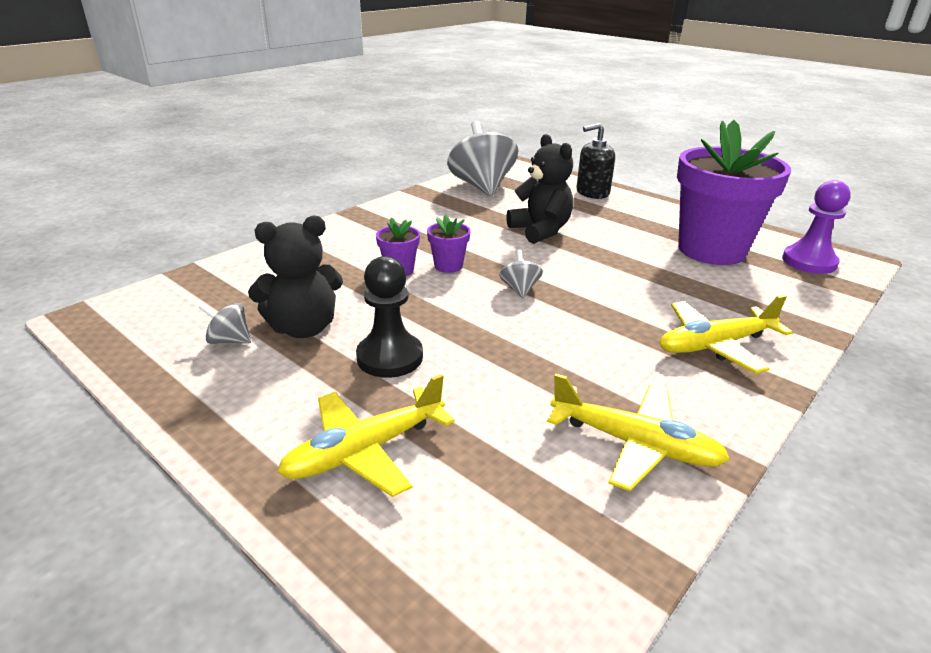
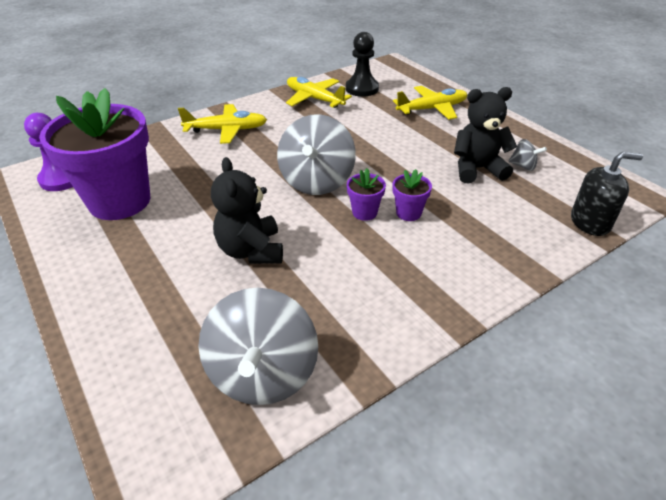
camera: 165 degrees left, 10 degrees up
black pawn [356,256,423,378] -> black pawn moved to [346,32,379,97]
grey spinning top [499,250,543,298] -> grey spinning top [277,114,356,195], size x2.28
black soap dispenser [576,123,615,199] -> black soap dispenser moved to [571,152,643,236]

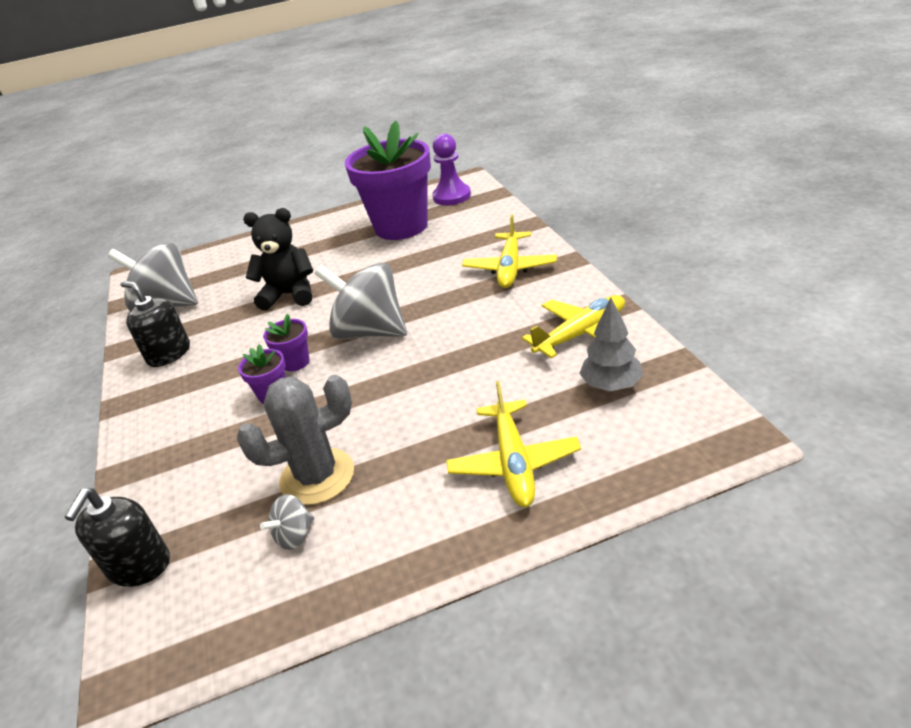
camera: 110 degrees right, 5 degrees down
black pawn [346,32,379,97] -> grey tree [579,297,643,391]
black teddy bear [454,87,517,183] -> grey cactus [237,375,354,505]
none -> black soap dispenser [121,281,190,367]

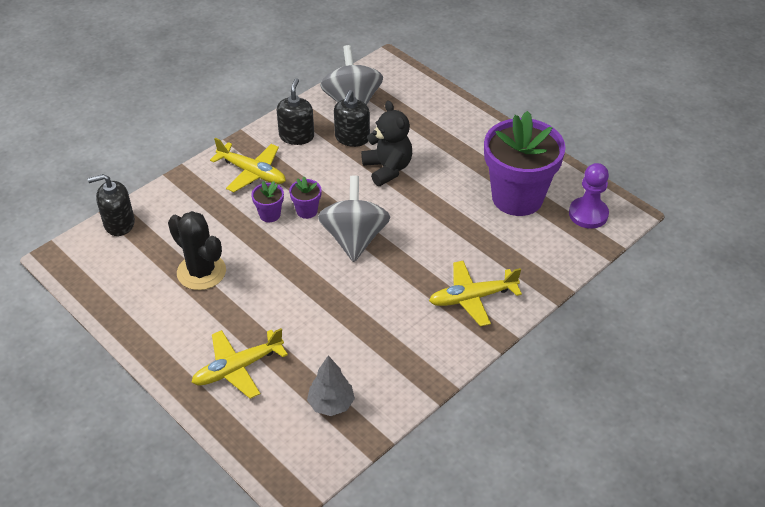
camera: 60 degrees right, 10 degrees up
grey cactus [237,375,354,505] -> black cactus [168,211,226,290]
grey spinning top [260,494,314,550] -> none
yellow plane [522,295,625,358] -> yellow plane moved to [210,138,286,192]
none -> black soap dispenser [334,90,370,147]

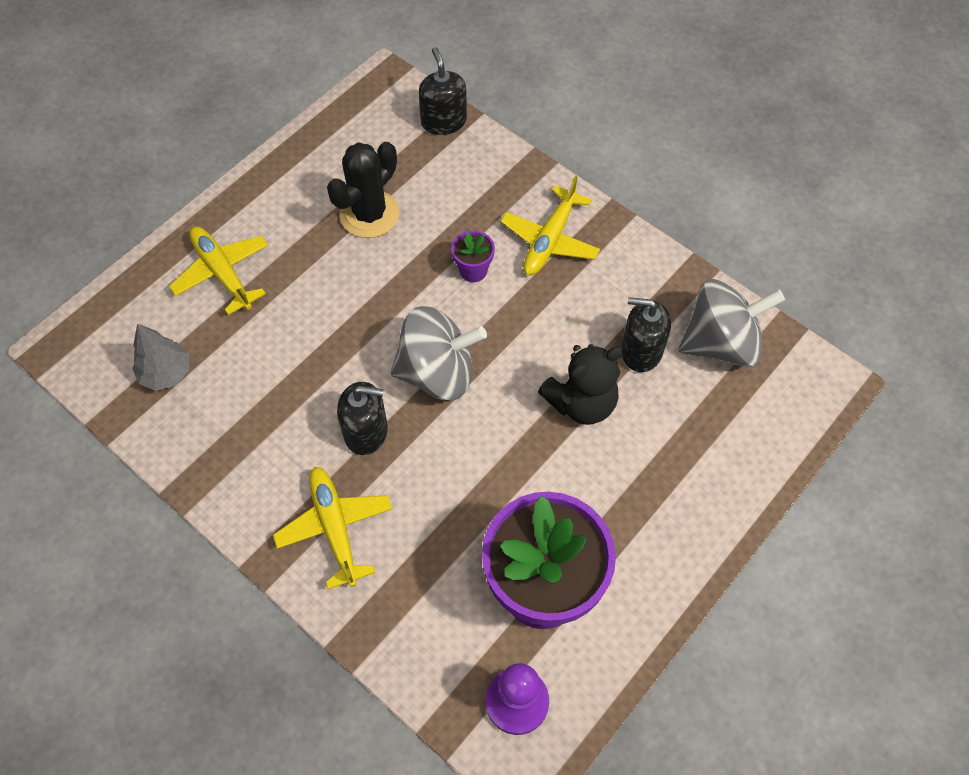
camera: 85 degrees right, 15 degrees up
black soap dispenser [277,78,314,145] -> black soap dispenser moved to [337,382,388,455]
purple flower pot [289,177,322,219] -> none

